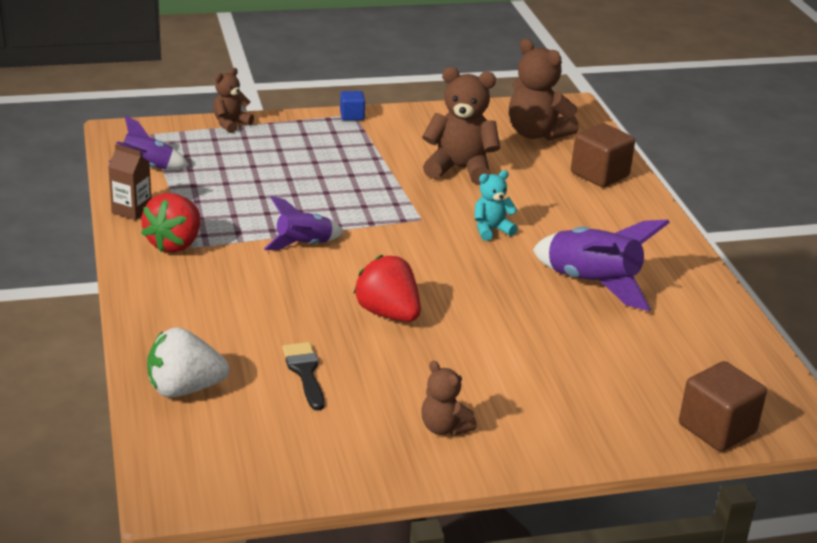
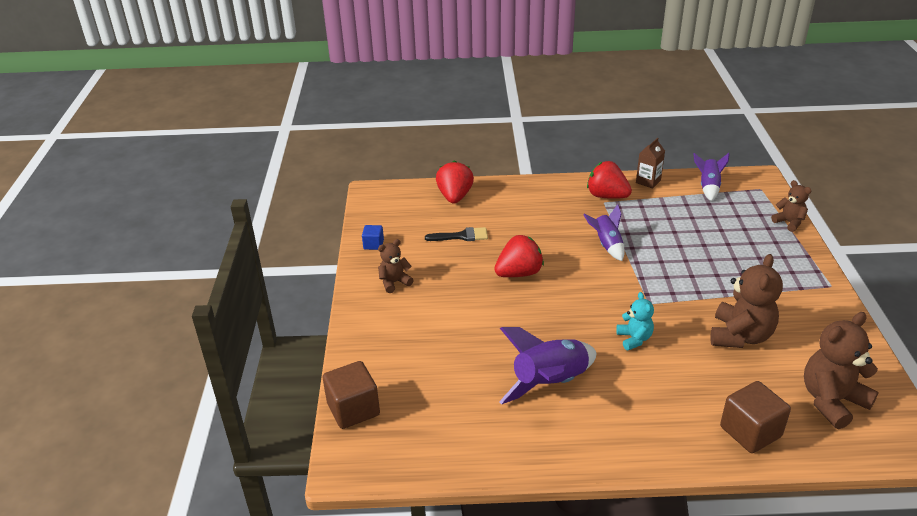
camera: 105 degrees right, 5 degrees up
white strawberry [147,327,230,398] -> red strawberry [436,161,474,204]
blue cube [340,91,365,120] -> blue cube moved to [362,225,384,250]

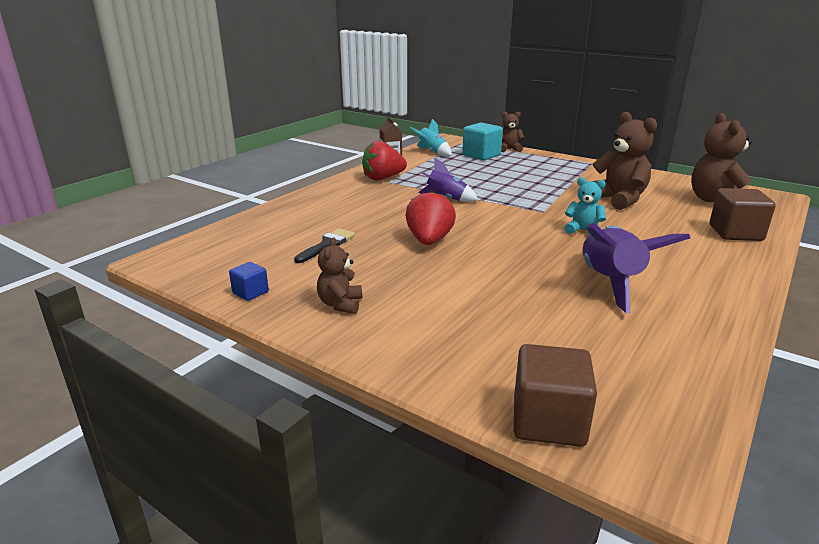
camera: 55 degrees left, 10 degrees down
red strawberry [436,161,474,204] -> none
purple rocket [694,153,730,201] -> turquoise rocket [410,119,452,156]
none -> turquoise cube [462,122,503,160]

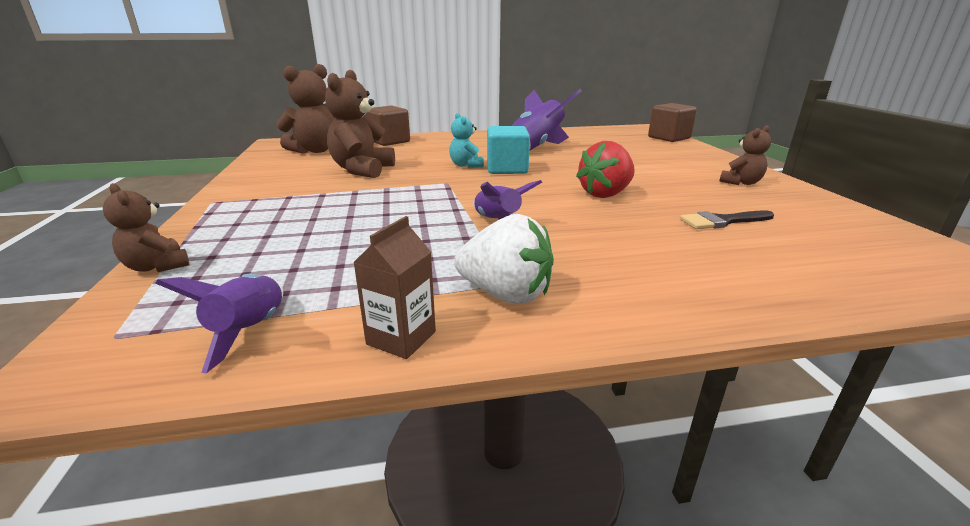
camera: 135 degrees left, 0 degrees up
blue cube [229,262,269,301] -> none
red strawberry [362,141,407,181] -> white strawberry [454,214,554,304]
turquoise rocket [410,119,452,156] -> purple rocket [155,274,283,373]
turquoise cube [462,122,503,160] -> turquoise cube moved to [487,126,530,174]

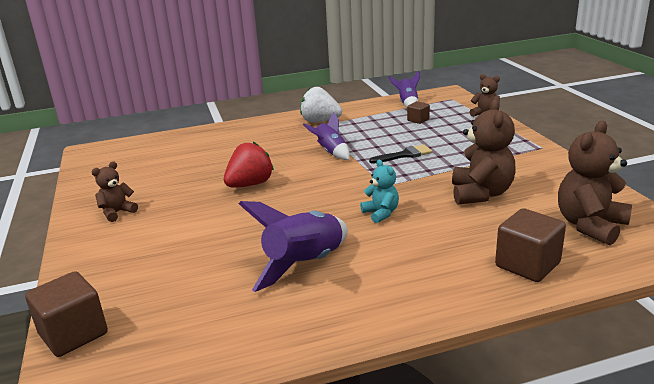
camera: 175 degrees right, 0 degrees up
brown carton [353,216,436,359] -> none
turquoise cube [487,126,530,174] -> none
black brush [680,210,774,229] -> black brush moved to [369,144,432,164]
none -> brown cube [407,101,430,124]

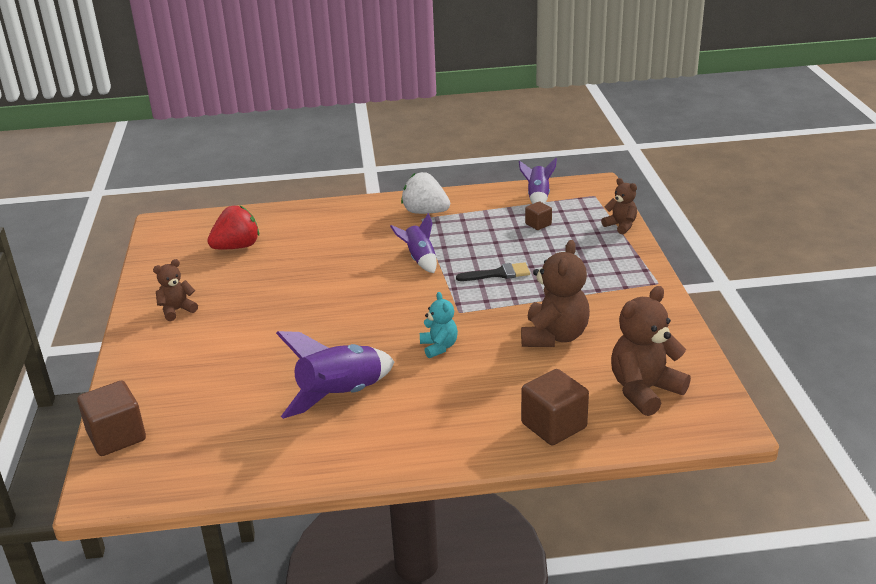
camera: 10 degrees right, 5 degrees up
red strawberry [224,142,274,188] -> red strawberry moved to [207,206,259,249]

